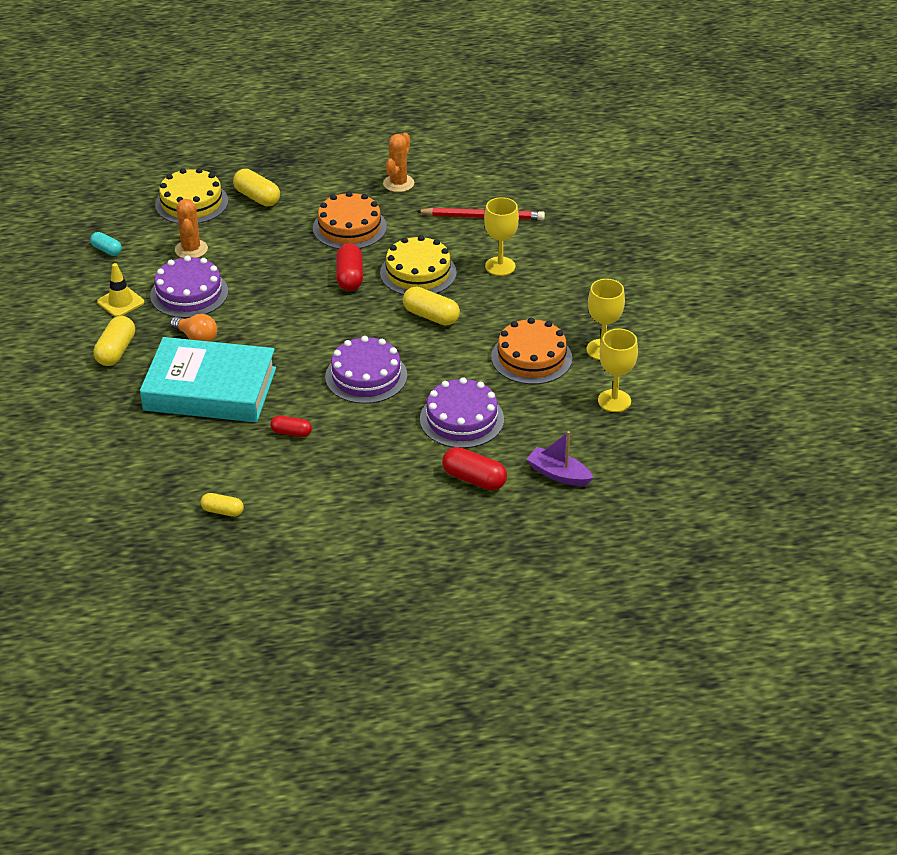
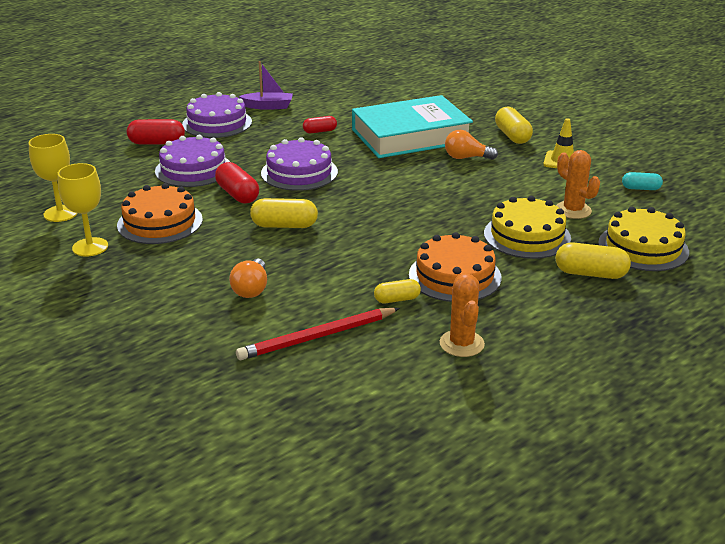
camera: 150 degrees right, 10 degrees down
purple cake [150,255,228,318] -> purple cake moved to [182,92,252,138]
yellow capsule [201,493,244,517] -> yellow capsule moved to [374,279,421,303]
red capsule [336,244,363,291] -> red capsule moved to [215,162,259,204]
yellow cake [380,235,457,295] -> yellow cake moved to [484,196,571,259]
yellow goblet [484,197,519,276] -> orange light bulb [229,259,267,298]
purple boat [526,431,593,486] -> purple boat moved to [239,61,293,110]

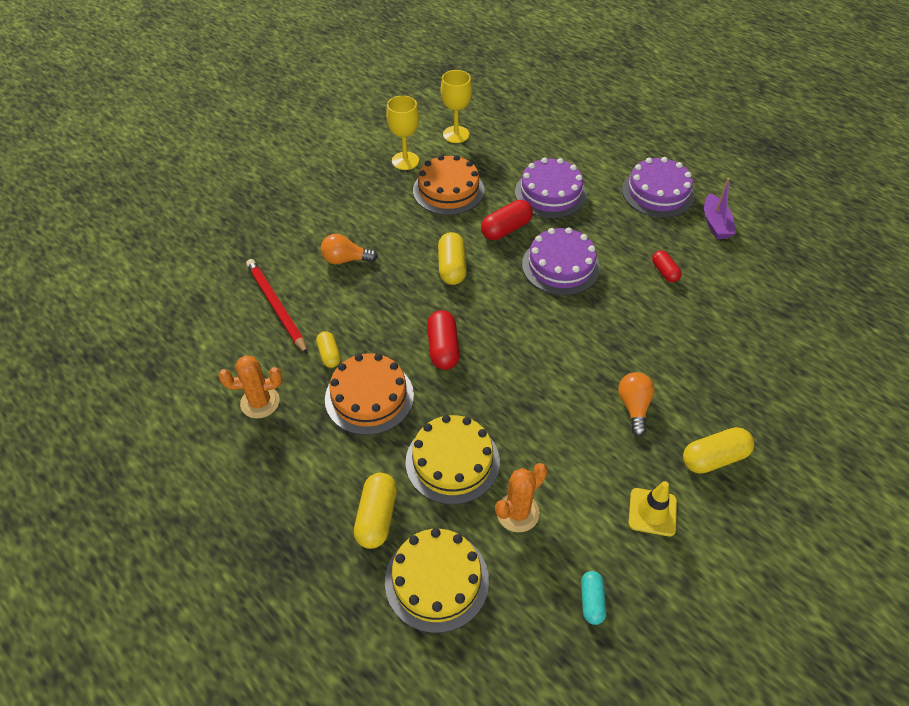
camera: 85 degrees right, 20 degrees up
red capsule [127,119,185,144] -> red capsule moved to [427,310,460,370]
turquoise book [352,95,473,158] -> none

